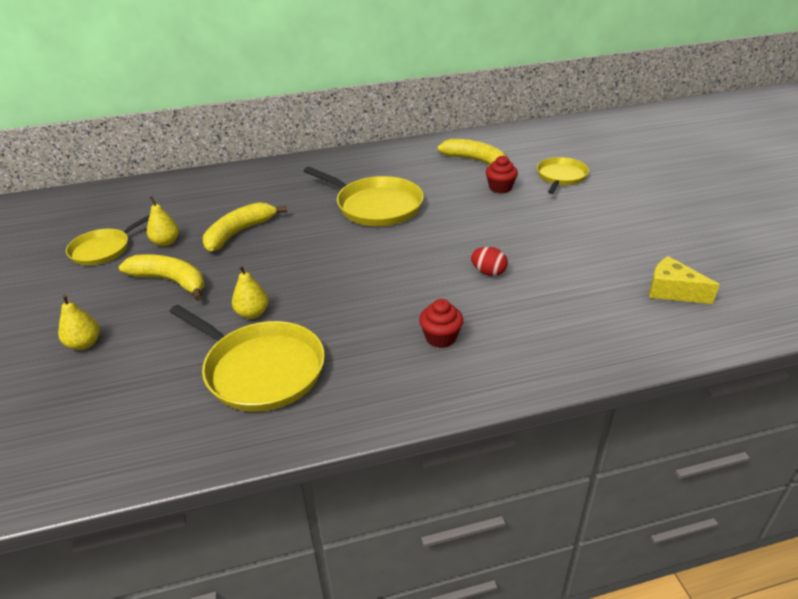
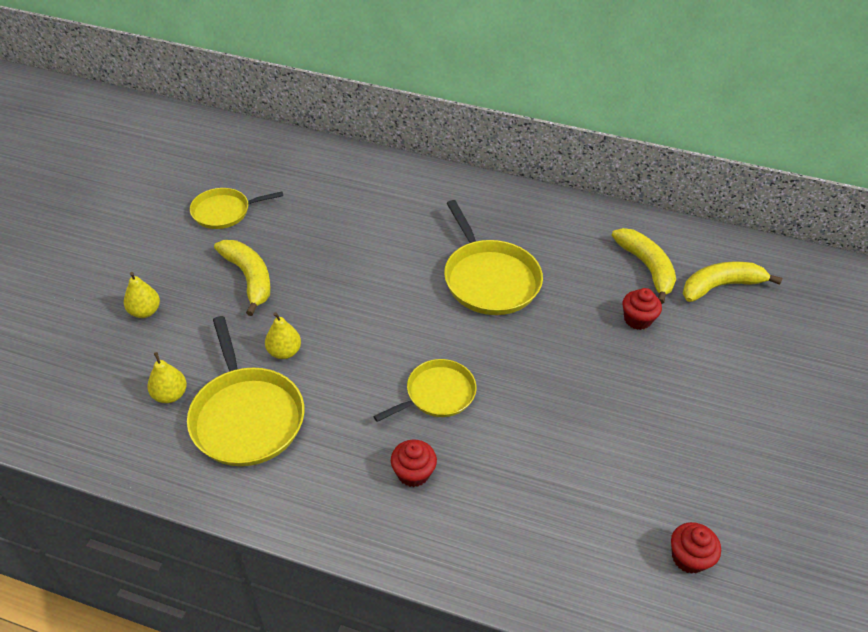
camera: 30 degrees right, 10 degrees up
yellow pear [147,196,179,246] -> yellow pear moved to [147,352,187,403]
yellow banana [203,202,287,252] -> yellow banana moved to [683,262,782,302]
red egg [471,247,508,276] -> none
yellow pan [537,157,589,194] -> yellow pan moved to [373,359,477,422]
yellow cheese [649,256,720,304] -> red cupcake [671,522,721,574]

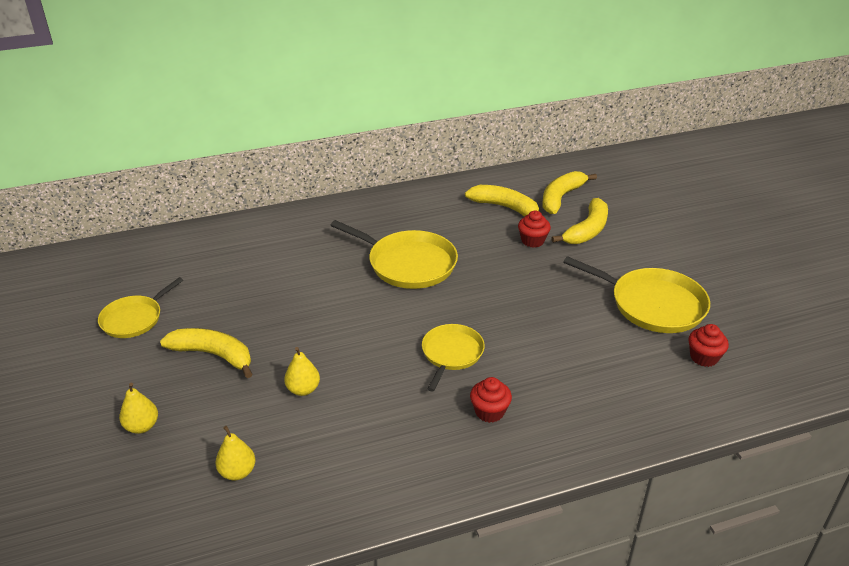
camera: 35 degrees left, 10 degrees down
yellow pan [187,316,304,466] -> yellow pan moved to [563,256,710,333]
none -> yellow banana [552,198,608,244]

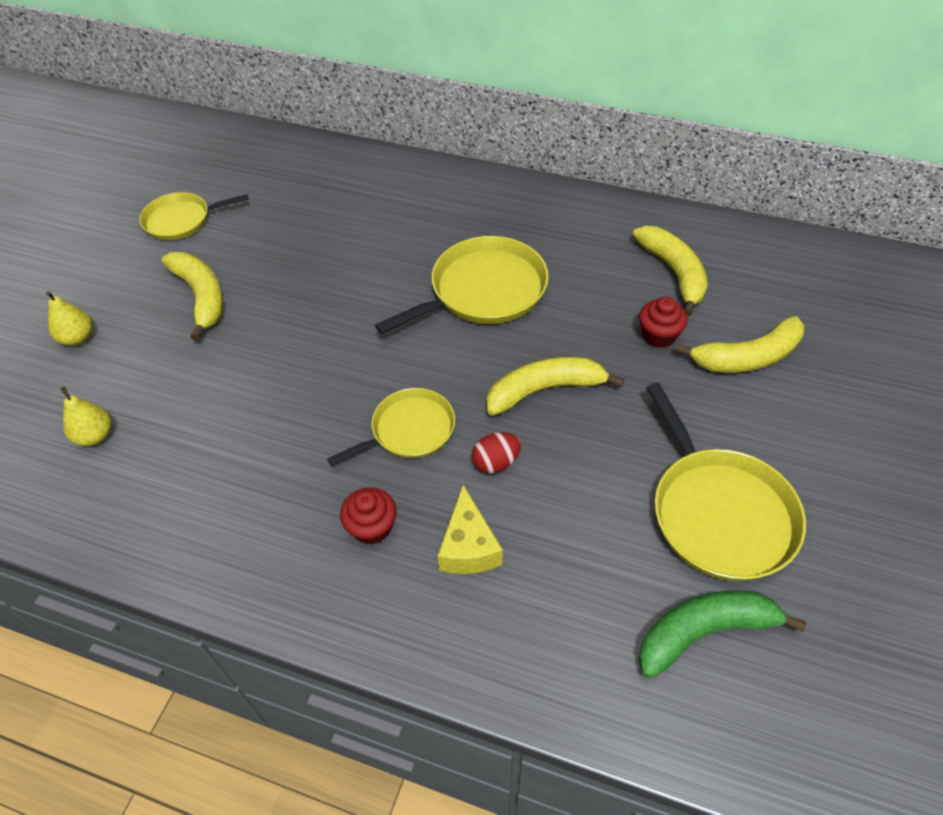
camera: 40 degrees right, 15 degrees up
yellow pear [284,347,320,396] -> none
yellow pan [330,220,458,289] -> yellow pan turned 105 degrees counterclockwise [375,236,549,334]
yellow banana [542,171,597,214] -> yellow banana moved to [487,357,624,416]
red cupcake [688,324,729,367] -> green banana [639,590,807,678]
none -> yellow cheese [438,485,503,574]
none -> red egg [472,432,521,473]

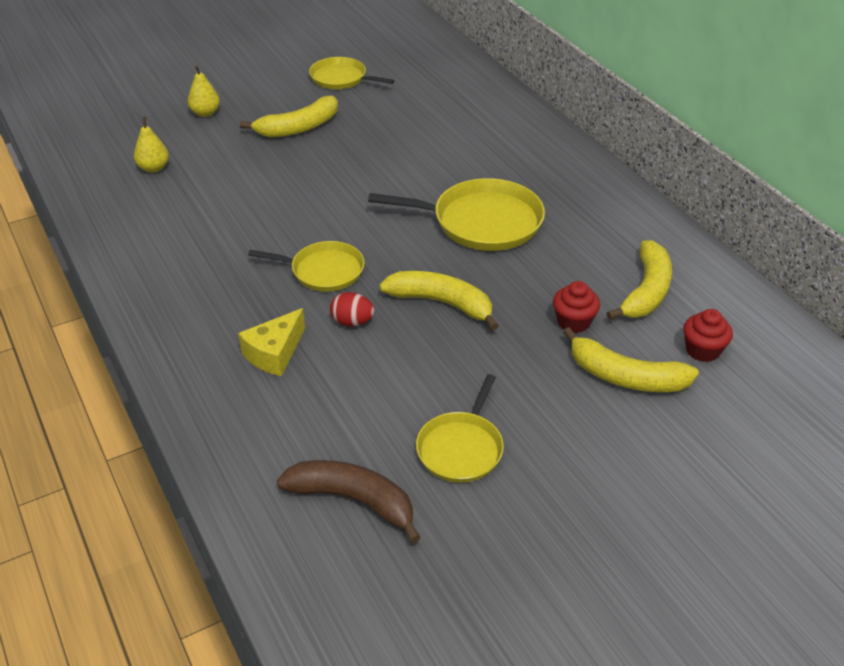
camera: 40 degrees right, 10 degrees down
yellow banana [161,252,223,341] -> yellow banana turned 45 degrees clockwise [240,96,338,138]
red cupcake [340,487,397,545] -> red cupcake moved to [683,309,733,362]
green banana [639,590,807,678] -> brown banana [277,460,421,543]
yellow pan [646,382,806,581] -> yellow pan [416,374,504,483], size x0.63

